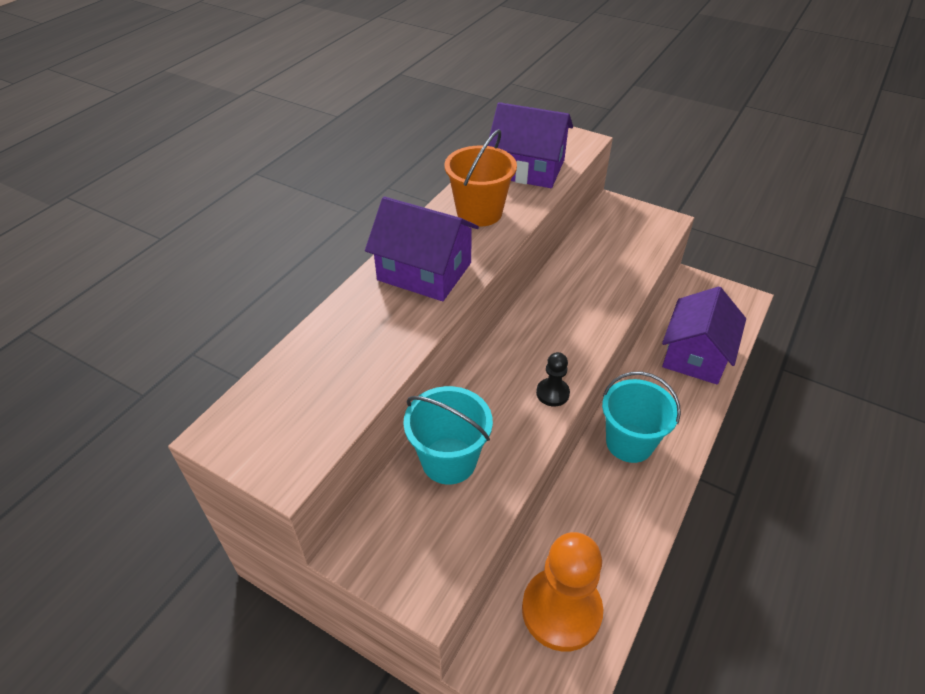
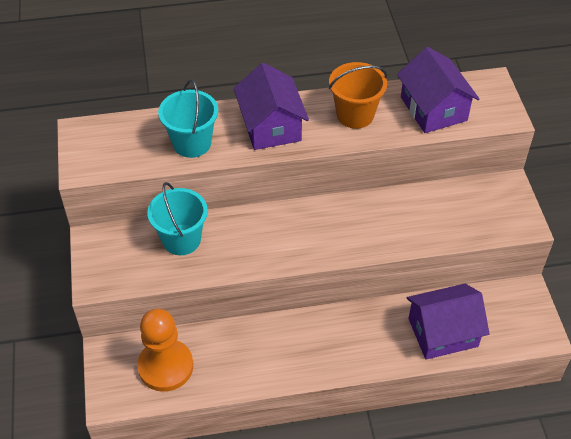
camera: 50 degrees right, 5 degrees up
black pawn [536,352,570,407] -> none
turquoise bucket [602,372,681,463] -> turquoise bucket moved to [158,79,218,158]

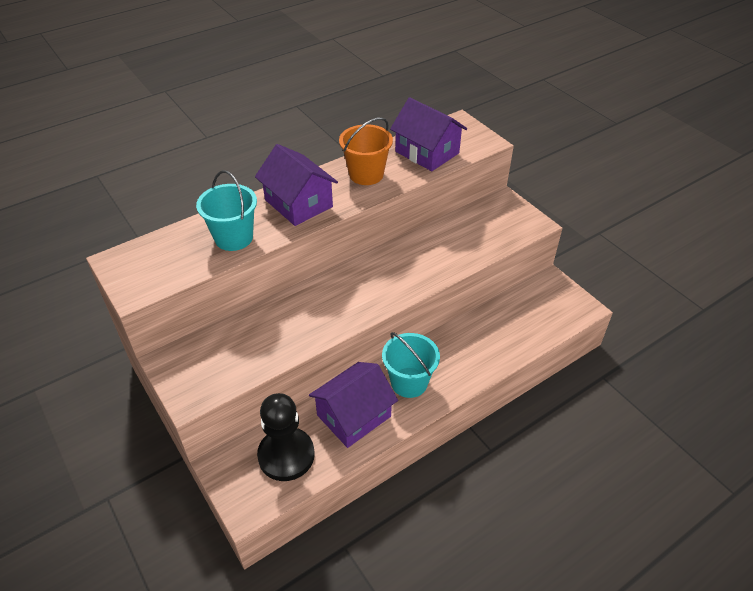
camera: 25 degrees left, 5 degrees down
orange pawn [137,309,193,392] -> black pawn [257,393,315,481]
turquoise bucket [147,182,208,255] -> turquoise bucket moved to [382,332,440,398]
purple house [407,284,490,360] -> purple house moved to [309,362,398,448]

